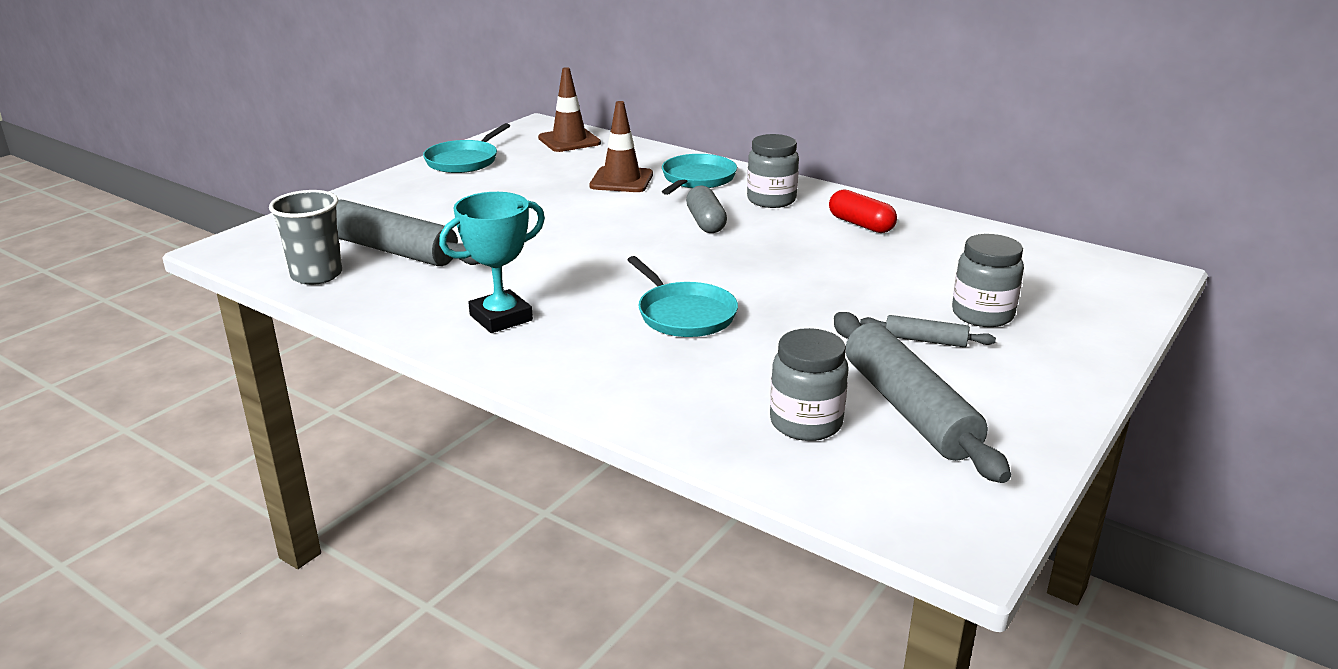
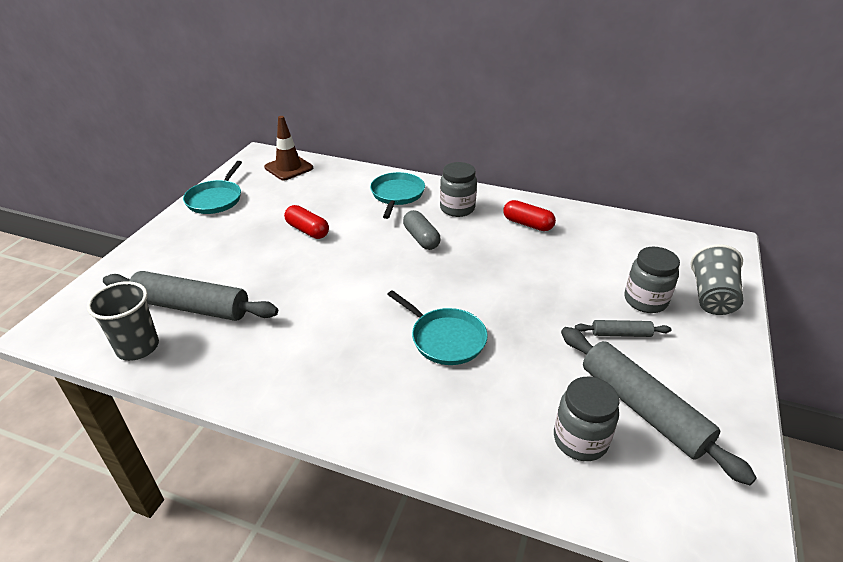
camera: 15 degrees left, 10 degrees up
turquoise trophy [439,192,545,333] -> none
brown traffic cone [589,101,653,192] -> none
none -> red capsule [284,205,329,239]
none -> grey cup [690,244,743,315]

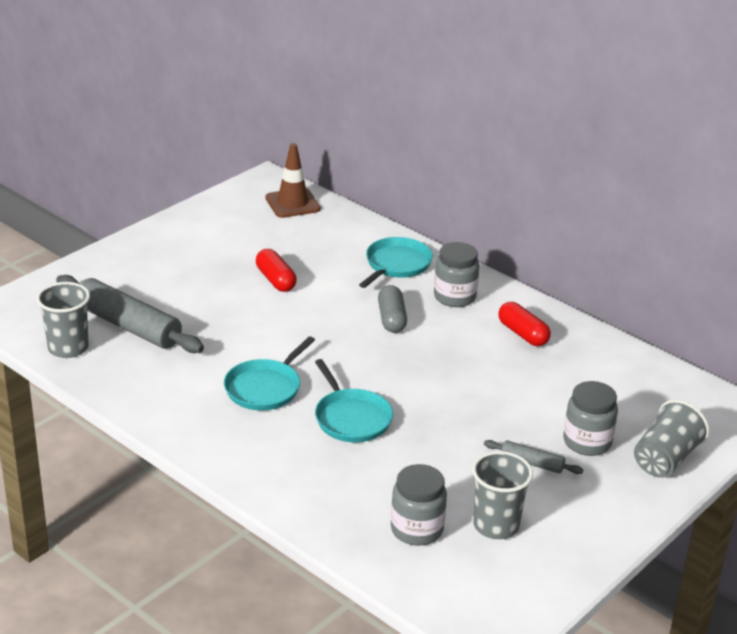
camera: 20 degrees right, 5 degrees down
turquoise pan [183,161,242,214] -> turquoise pan moved to [224,336,315,411]
grey rolling pin [561,327,757,485] -> grey cup [472,451,533,539]

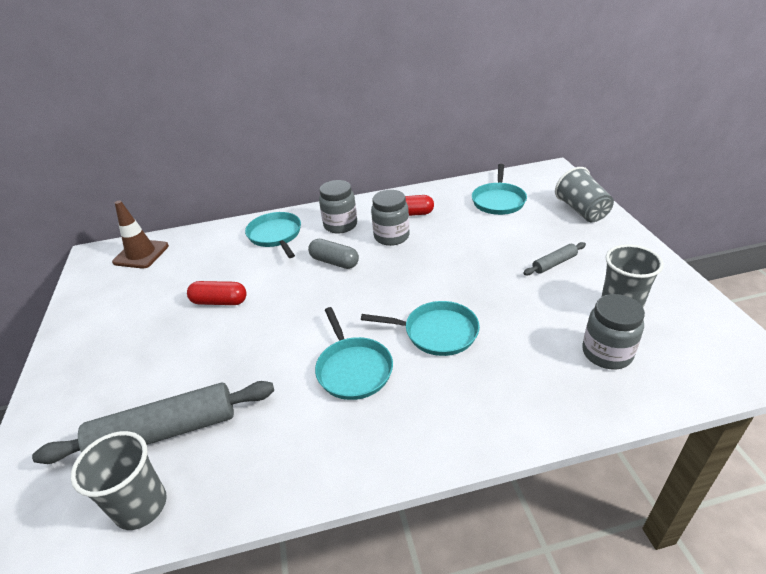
camera: 50 degrees left, 5 degrees up
grey jar [563,381,618,456] -> grey jar moved to [371,190,410,246]
none -> turquoise pan [472,164,527,215]

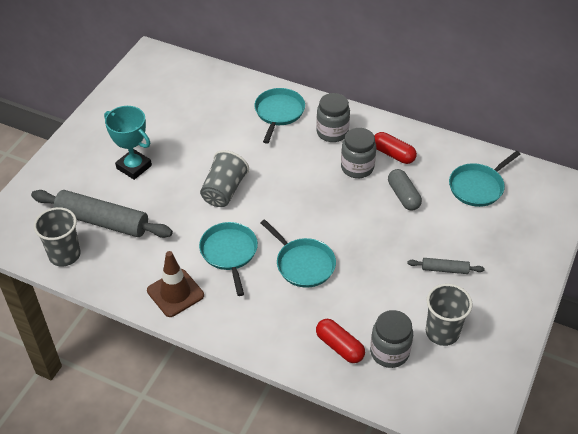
camera: 35 degrees right, 10 degrees up
brown traffic cone [112,200,169,269] -> brown traffic cone moved to [147,251,204,317]
red capsule [187,281,247,305] -> red capsule moved to [316,319,365,363]
grey capsule [308,239,359,269] -> grey capsule moved to [388,169,422,210]
turquoise pan [315,307,393,400] -> turquoise pan turned 150 degrees clockwise [199,222,258,296]
grey cup [555,167,614,222] -> grey cup moved to [200,150,249,207]
none -> turquoise trophy [104,106,152,180]

